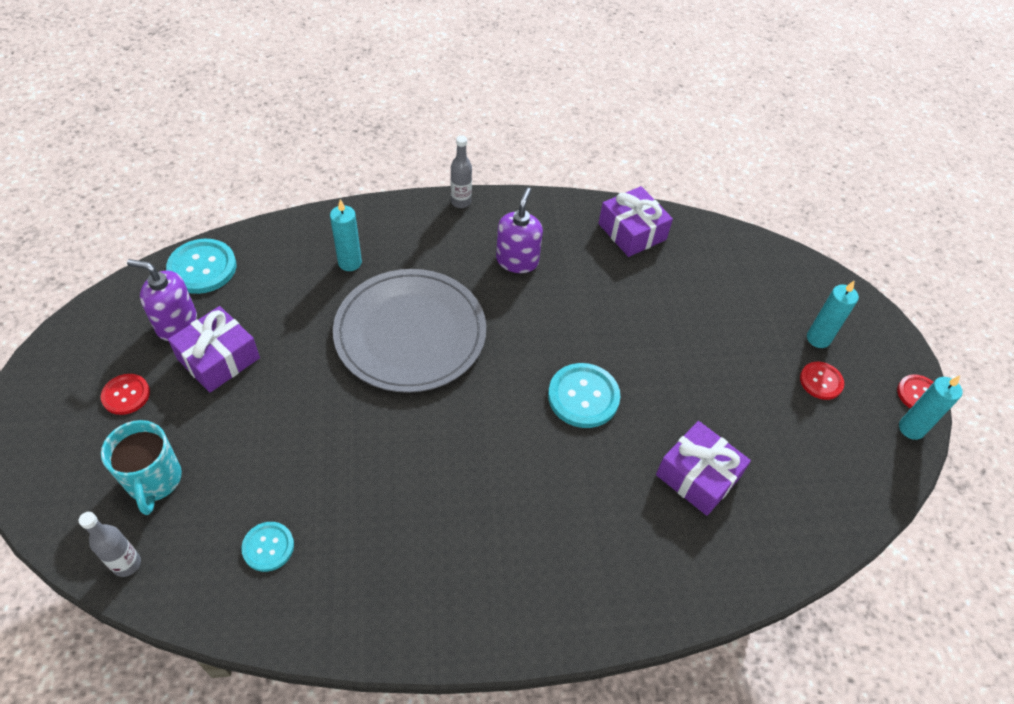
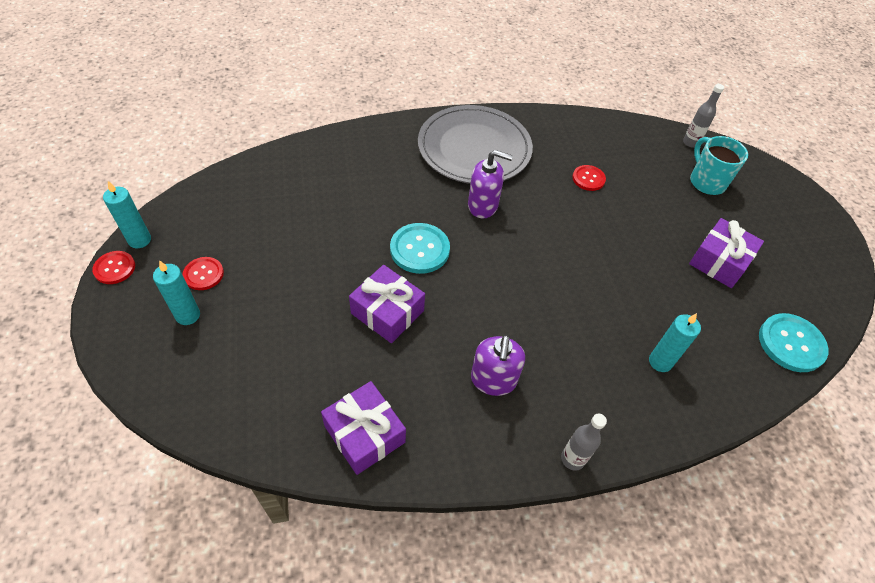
camera: 175 degrees right, 0 degrees up
red button [101,374,150,415] -> red button moved to [572,165,606,191]
purple soap dispenser [127,259,197,341] -> purple soap dispenser moved to [468,150,513,219]
turquoise button [241,522,294,572] -> none
grey plate [333,269,486,393] -> grey plate moved to [418,105,533,184]
purple gift [656,421,751,516] -> purple gift moved to [349,265,425,343]

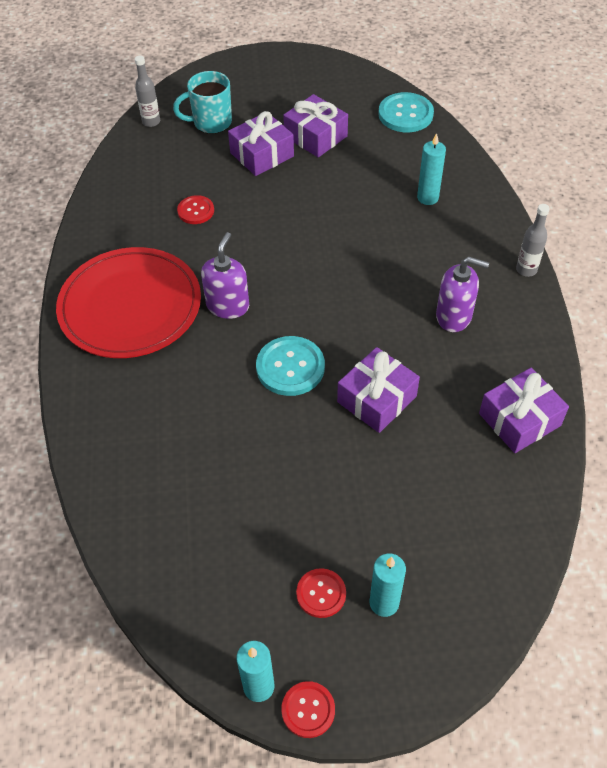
camera: 80 degrees left, 0 degrees up
grey plate [418,105,533,184] -> red plate [56,247,201,358]
none -> purple gift [228,111,294,176]

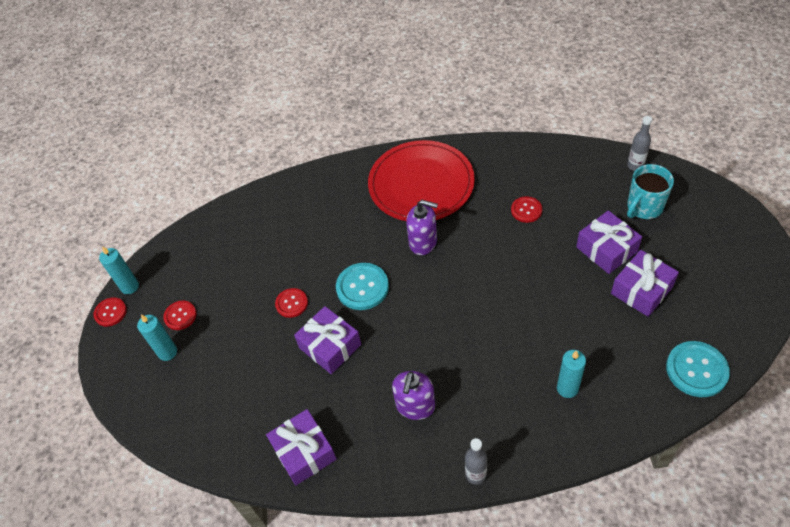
camera: 95 degrees right, 0 degrees up
turquoise mug [173,71,232,134] -> turquoise mug turned 120 degrees counterclockwise [627,164,674,219]
none -> red button [275,288,308,318]

